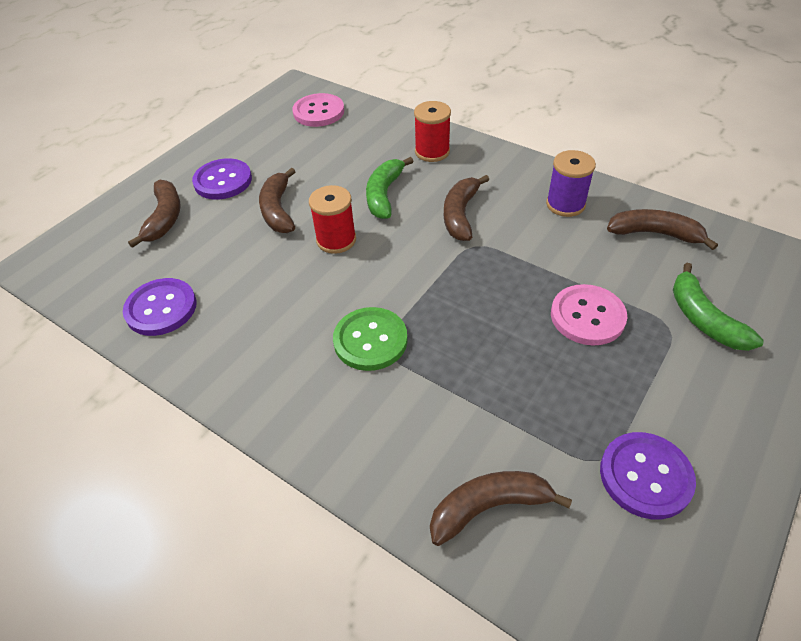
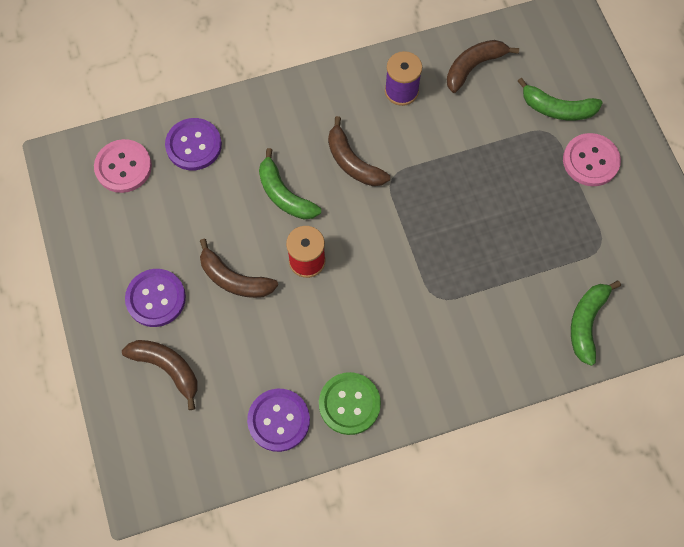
camera: 55 degrees left, 20 degrees up
green button [333,307,408,371] -> green button moved to [319,372,381,435]
red spool [414,101,451,162] -> none
brown banana [430,471,572,546] -> green banana [571,281,621,366]
pink button [551,284,627,345] -> pink button moved to [563,133,621,186]
purple button [600,432,696,519] -> purple button moved to [165,118,222,170]

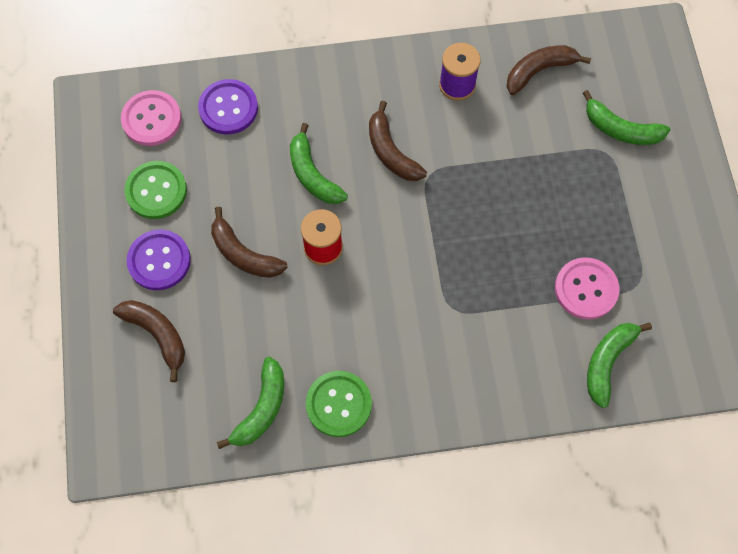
camera: 10 degrees right, 0 degrees up
purple button [247,389,310,452] -> green banana [217,357,284,449]
pink button [563,133,621,186] -> pink button moved to [555,257,619,319]
none -> green button [124,161,187,219]

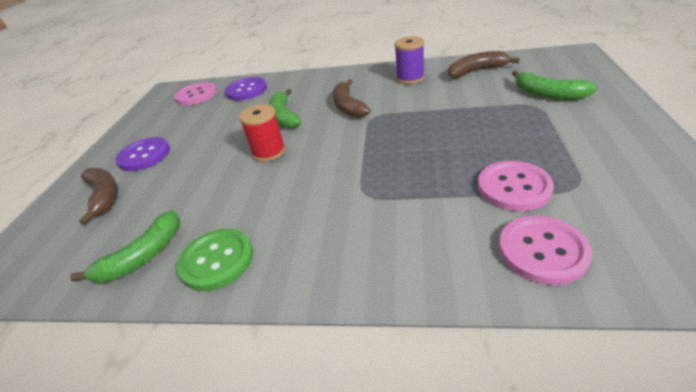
camera: 20 degrees right, 30 degrees down
green button [124,161,187,219] -> none
brown banana [211,206,288,278] -> none
green banana [587,323,652,408] -> pink button [499,216,592,285]

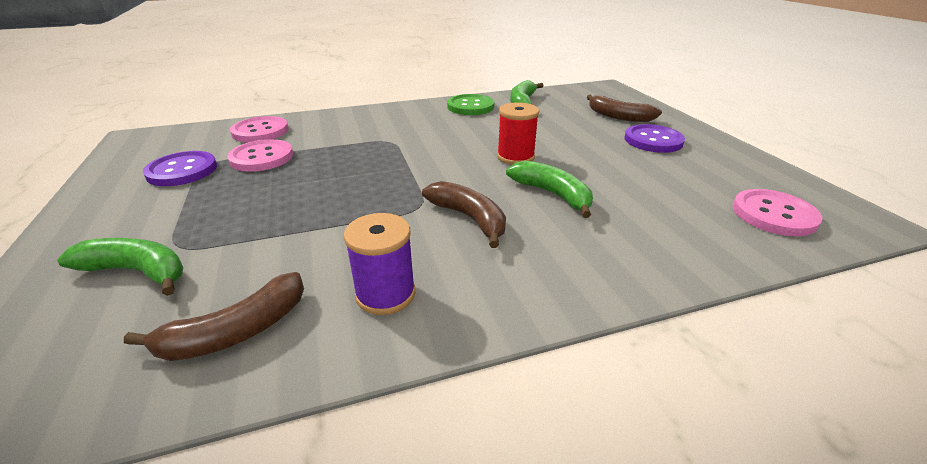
camera: 150 degrees right, 5 degrees down
purple button [225,77,267,101] -> purple button moved to [143,151,217,186]

